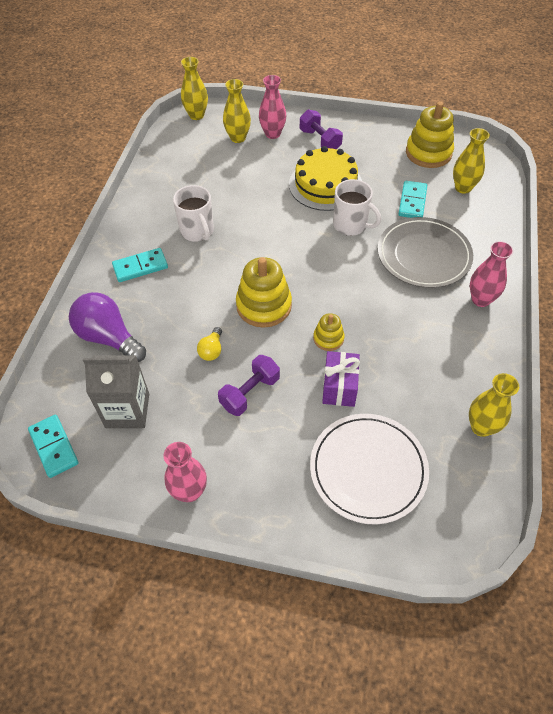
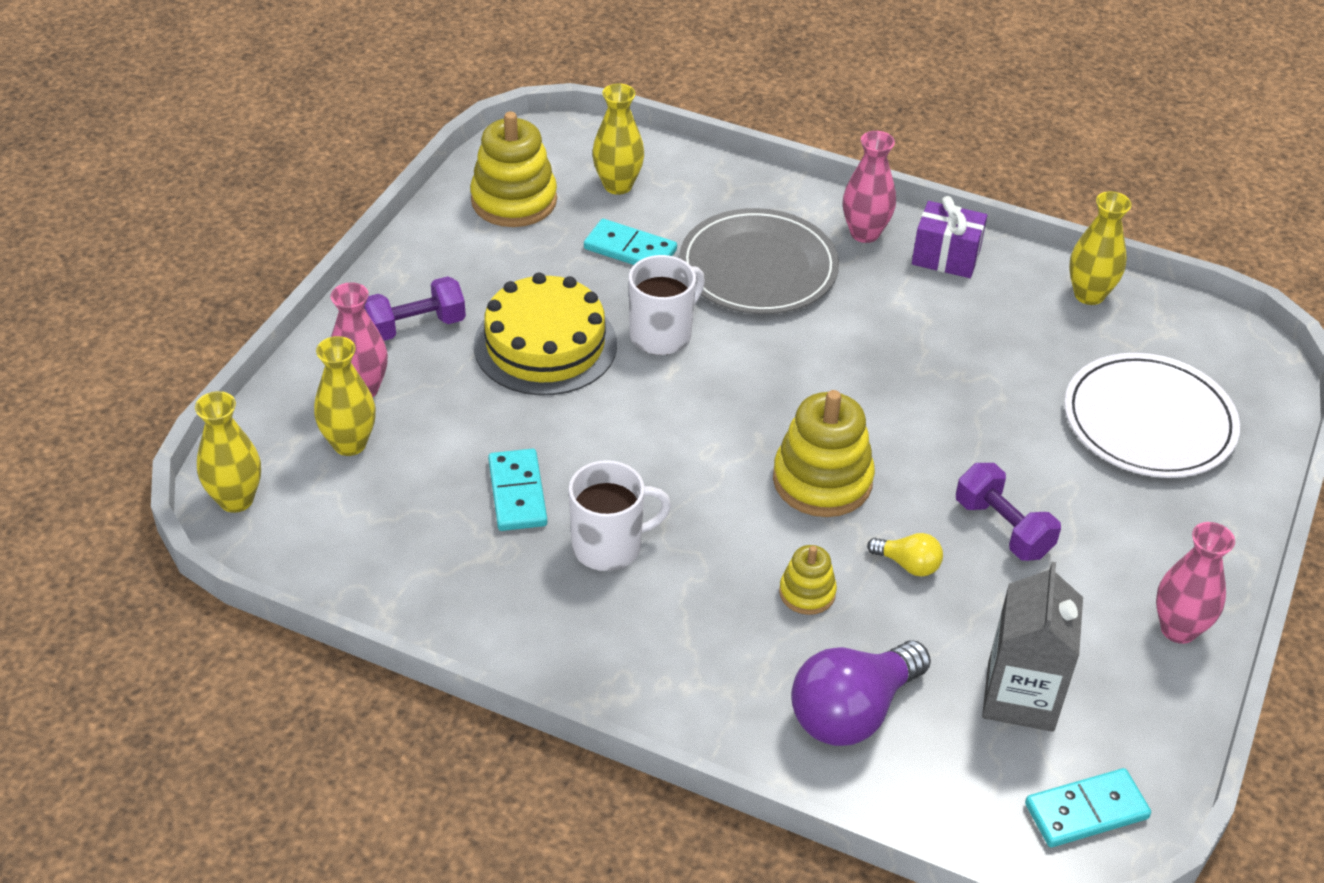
camera: 80 degrees left, 10 degrees down
turquoise domino [112,248,168,282] -> turquoise domino moved to [488,449,547,531]
yellow stacking toy [313,313,345,351] -> yellow stacking toy moved to [779,545,837,615]
purple gift [322,351,360,407] -> purple gift moved to [912,196,987,278]

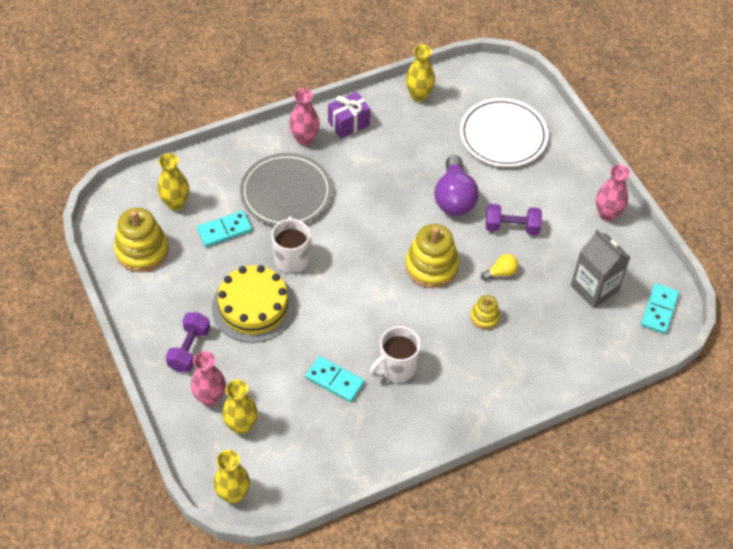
camera: 50 degrees left, 10 degrees up
white mug [569,460,671,571] -> white mug turned 150 degrees counterclockwise [370,326,421,383]
purple light bulb [791,640,931,746] -> purple light bulb moved to [434,155,479,216]

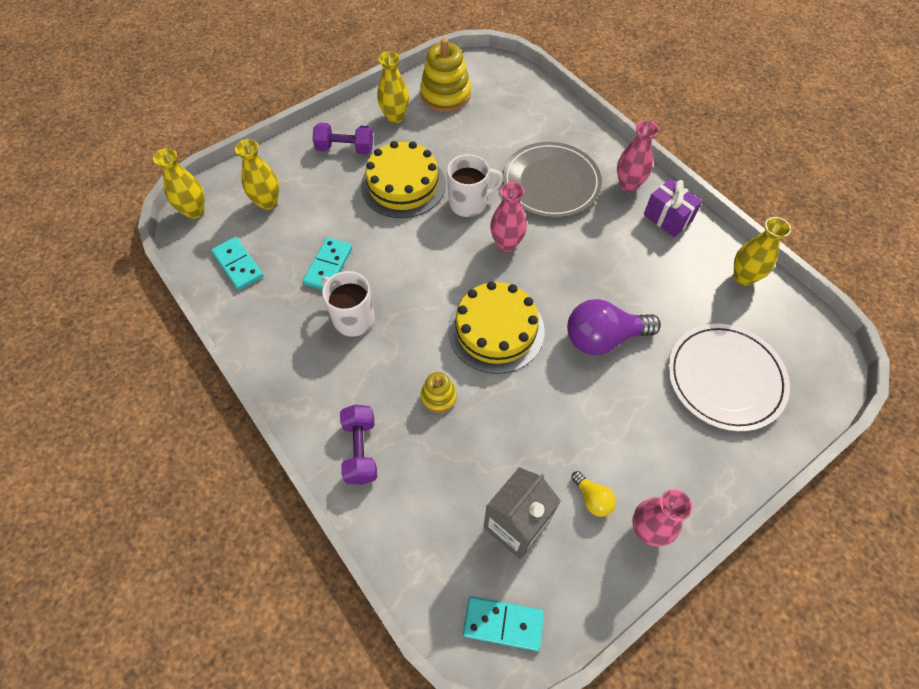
camera: 80 degrees right, 5 degrees up
yellow vase [157,153,189,211] -> yellow vase moved to [377,51,409,123]
pink vase [191,351,226,406] -> pink vase moved to [490,182,527,252]
turquoise domino [197,210,252,247] -> turquoise domino moved to [211,237,263,290]
yellow stacking toy [405,224,459,288] -> yellow cake [448,281,545,374]
yellow light bulb [481,254,519,281] -> yellow light bulb moved to [571,471,616,517]
purple dumbbell [486,204,542,235] -> purple dumbbell moved to [340,404,377,485]

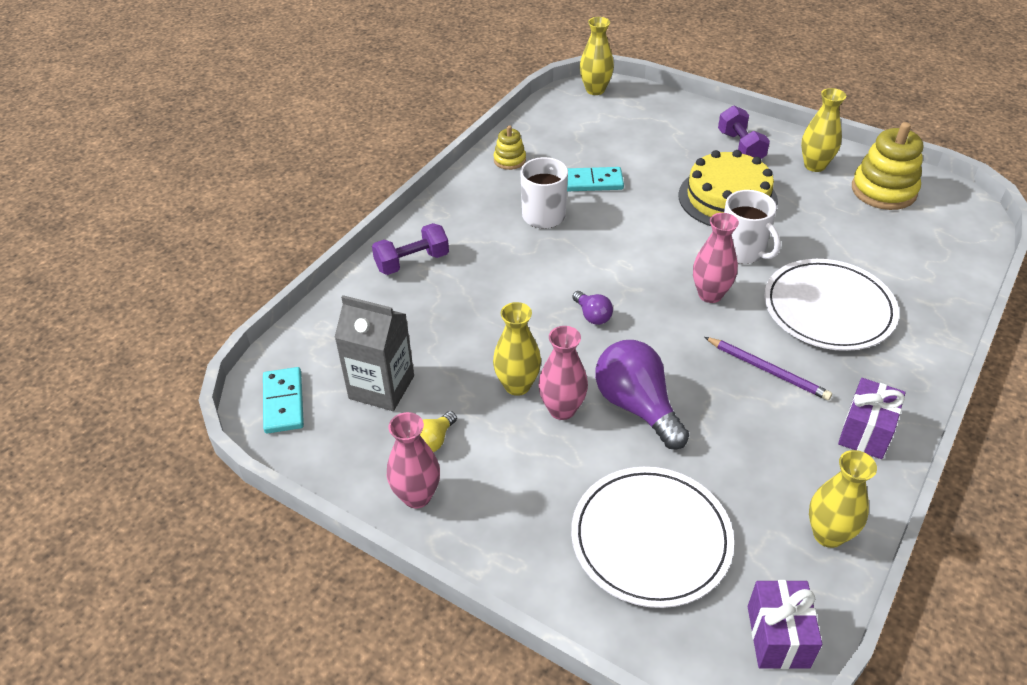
camera: 70 degrees right, 15 degrees down
turquoise domino [211,237,263,290] -> none
yellow vase [235,139,279,210] -> yellow vase moved to [493,302,541,396]
yellow stacking toy [421,372,457,413] -> yellow stacking toy moved to [494,125,526,170]
yellow cake [448,281,545,374] -> purple light bulb [572,291,613,325]
grey plate [502,142,602,218] -> white plate [764,259,899,351]
pink vase [617,121,659,192] -> pink vase moved to [538,326,588,420]
none -> purple pencil [704,337,832,400]
none -> purple gift [748,580,822,669]

